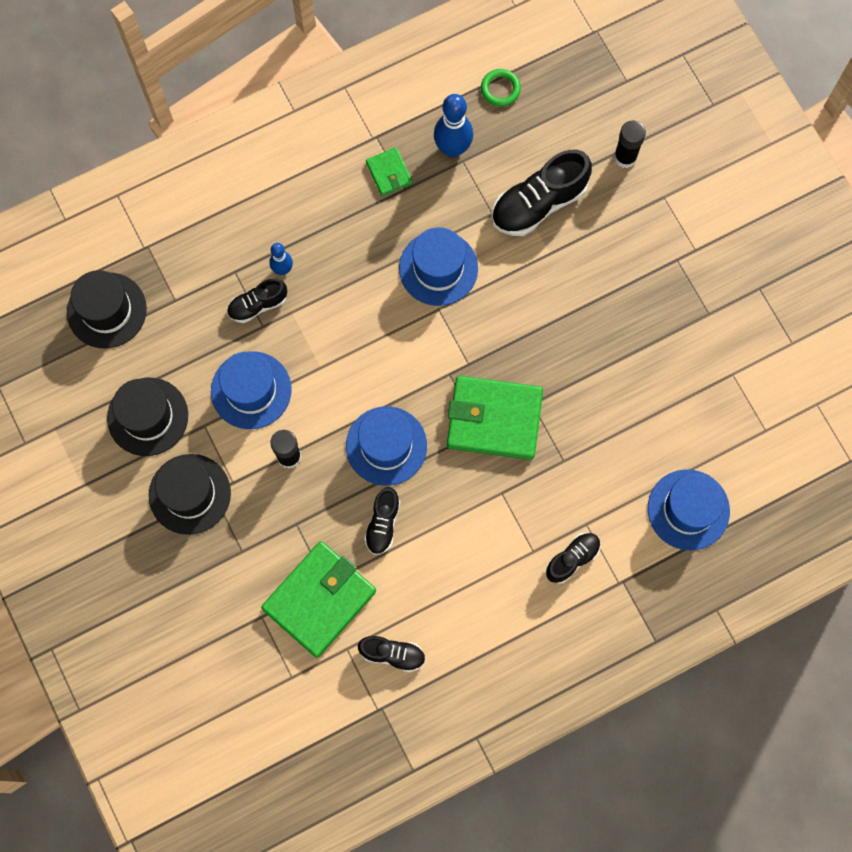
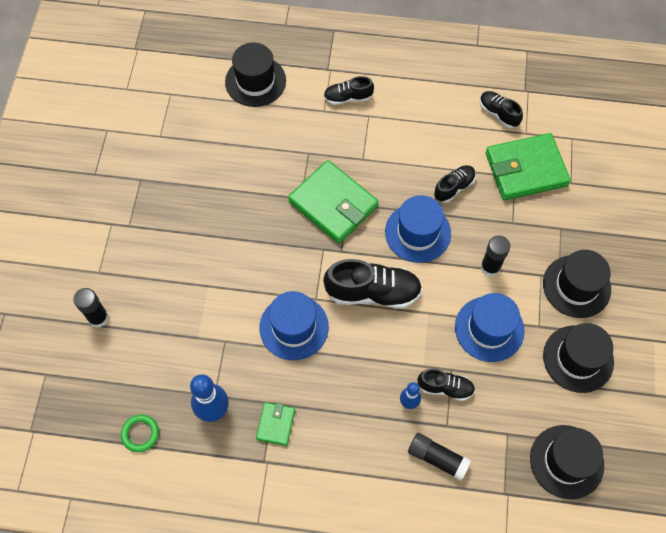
camera: 145 degrees left, 10 degrees down
black shoe [491,150,592,236] -> black shoe moved to [323,259,422,309]
blue hat [648,469,730,550] -> black hat [225,42,286,107]
none -> black glue stick [408,433,471,481]

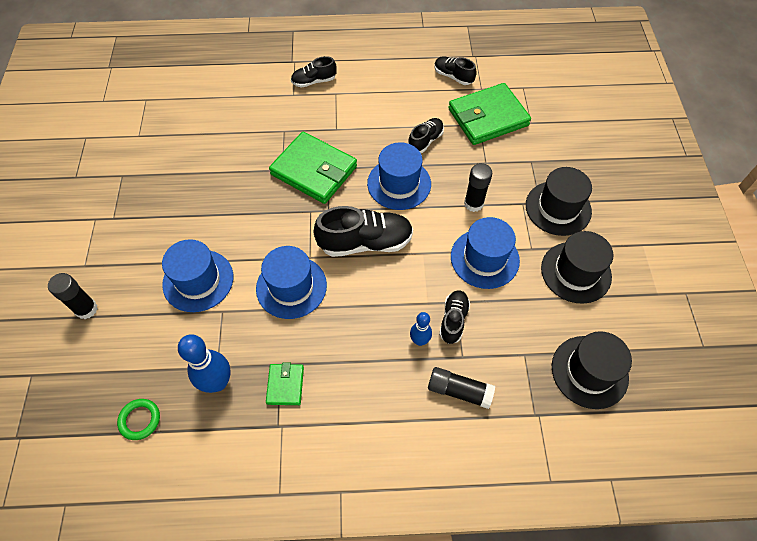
camera: 10 degrees left, 5 degrees down
black hat [225,42,286,107] -> none
black shoe [418,369,475,401] -> black shoe turned 75 degrees counterclockwise [439,290,470,344]
none -> blue hat [162,239,233,312]

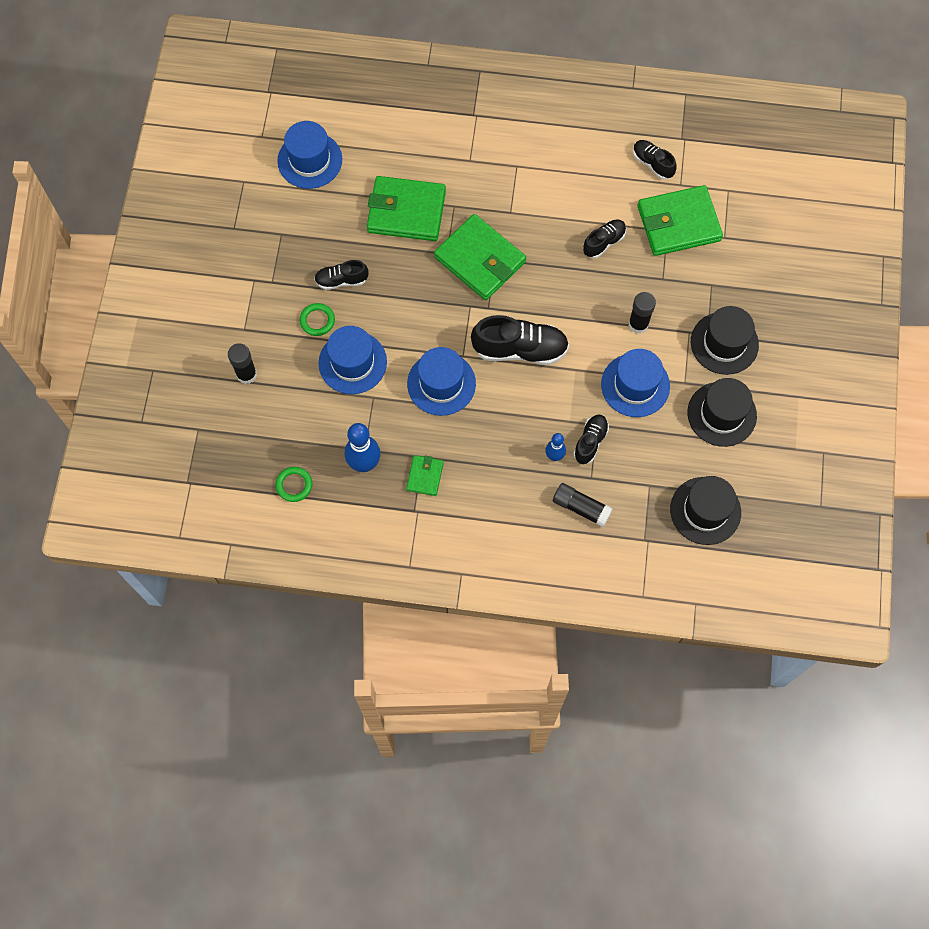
camera: 10 degrees right, 10 degrees up
black shoe [291,56,336,88] -> black shoe moved to [314,260,368,290]
blue hat [367,142,431,210] -> blue hat moved to [277,121,342,189]
none -> green ring [299,303,335,336]
none -> green wallet [367,176,446,241]

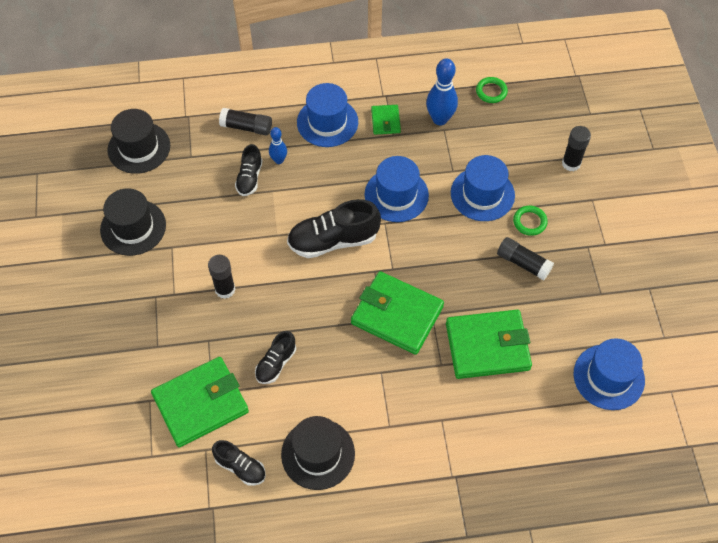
camera: 165 degrees right, 10 degrees down
black shoe [314,260,368,290] -> black glue stick [497,237,554,280]
blue hat [601,349,670,417] -> blue hat moved to [297,83,358,147]
black hat [691,306,759,375] -> black hat moved to [281,416,355,490]

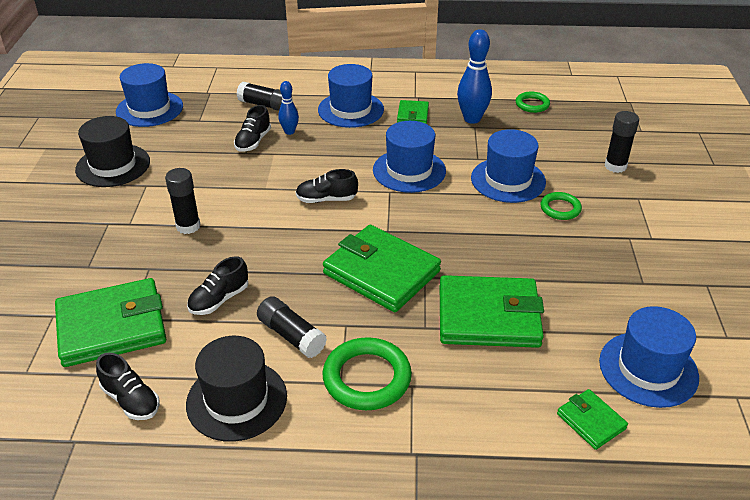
camera: 10 degrees right, 20 degrees down
black hat [107,109,170,174] -> blue hat [116,63,183,127]
black shoe [287,199,381,258] -> black shoe [296,169,358,203], size x0.57
black glue stick [497,237,554,280] -> black glue stick moved to [257,296,327,358]
none -> green ring [322,337,412,410]
none -> green wallet [557,389,628,450]

